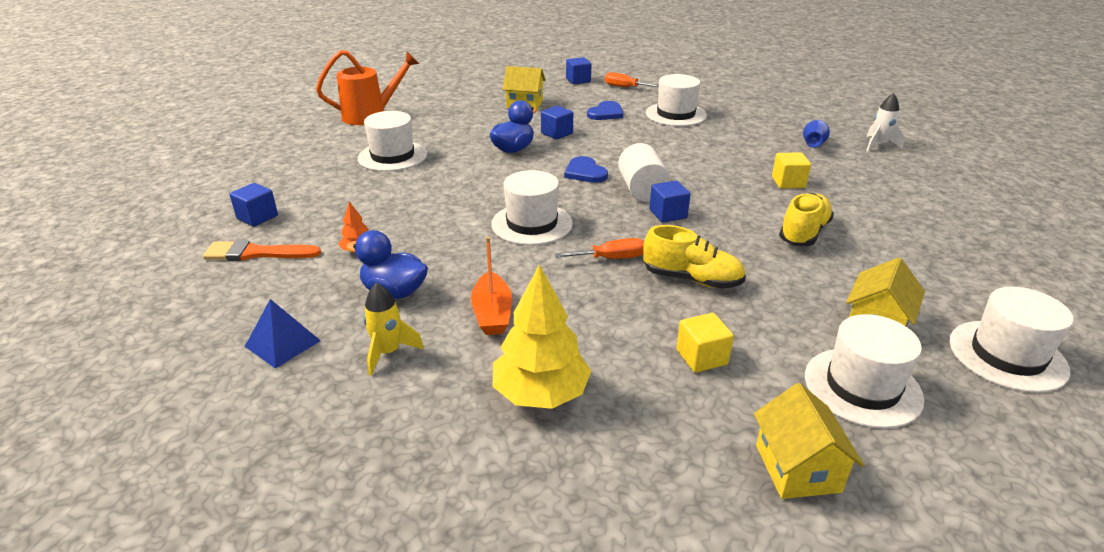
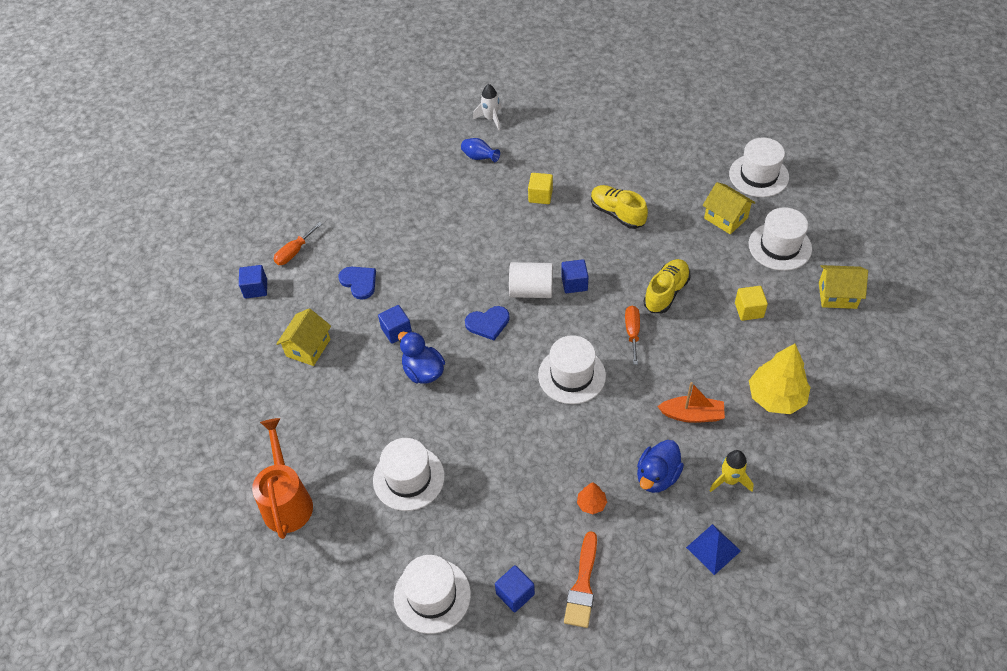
camera: 75 degrees left, 20 degrees up
white hat [646,74,707,126] -> white hat moved to [394,555,471,634]

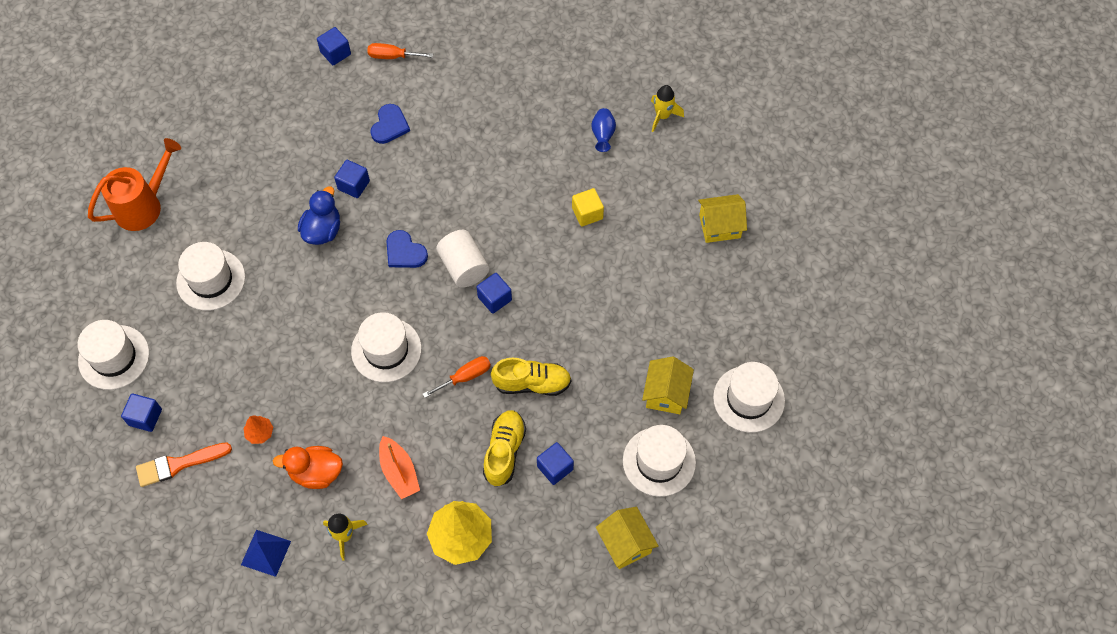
camera: 55 degrees right, 10 degrees up
yellow house [276,308,331,366] -> yellow house moved to [698,194,747,243]
white rocket [473,84,501,130] -> yellow rocket [651,85,684,132]
yellow shoe [591,185,648,229] -> yellow shoe moved to [483,410,526,487]
blue duck [637,440,684,493] -> orange duck [273,446,343,489]
yellow cube [735,286,768,321] -> blue cube [537,442,574,485]

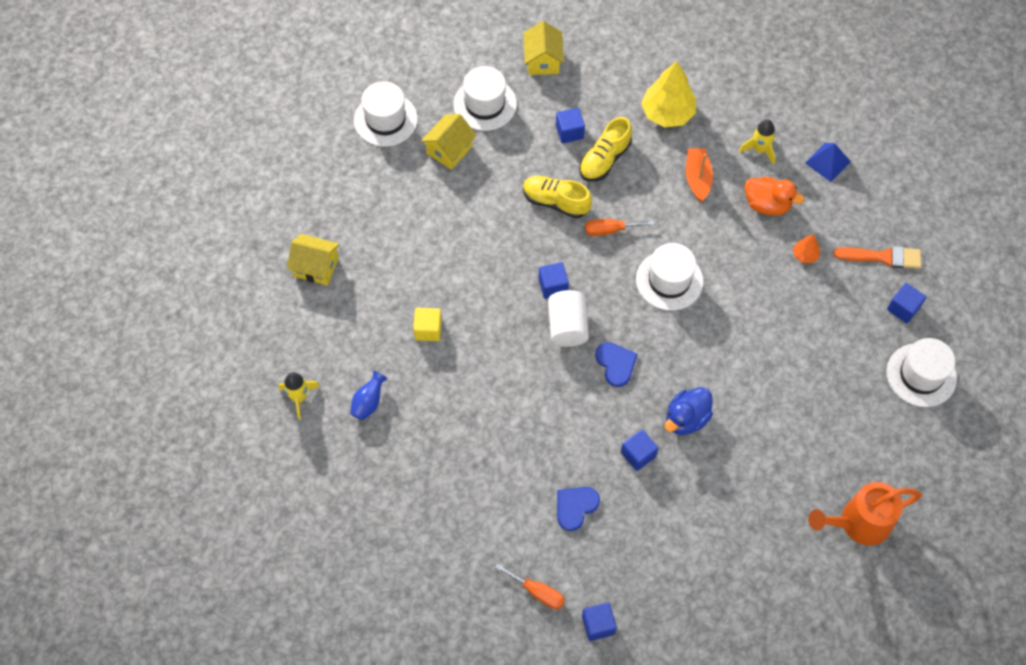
camera: 155 degrees left, 0 degrees up
white hat [176,242,245,311] -> none

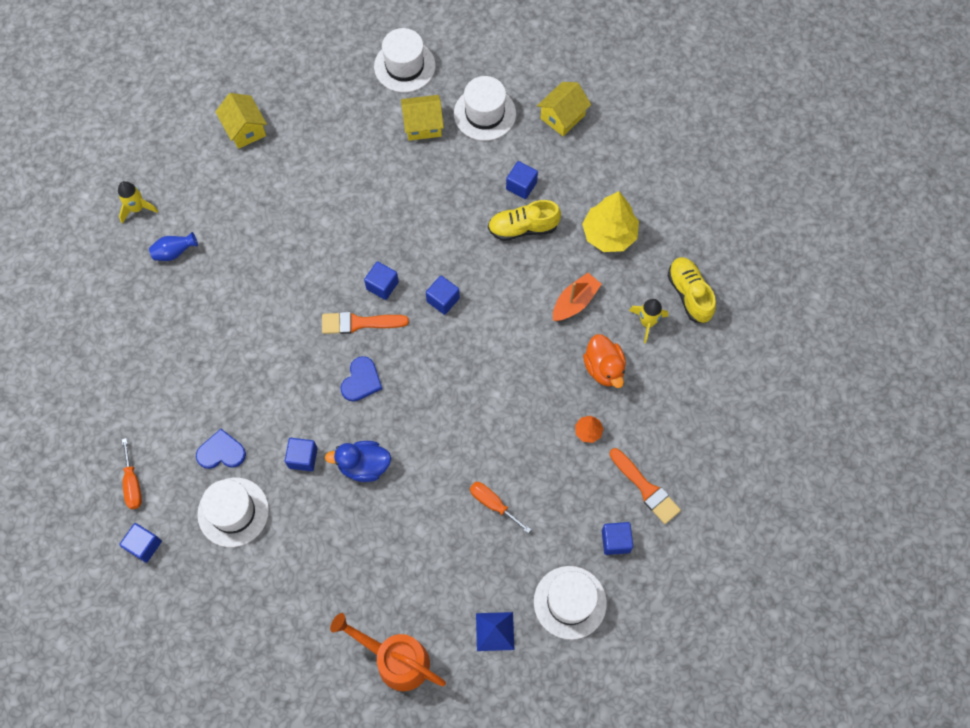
camera: 45 degrees right, 5 degrees up
yellow cube [413,308,442,341] -> none
yellow shoe [523,176,592,218] -> yellow shoe moved to [668,257,716,323]
white cylinder [548,290,589,347] -> orange brush [322,312,409,334]
orange screwdriver [585,219,654,236] -> orange screwdriver moved to [470,482,531,533]
white hat [636,243,704,311] -> white hat moved to [197,477,269,547]
blue pyramid [805,143,851,182] -> blue pyramid moved to [476,612,515,651]
none -> blue cube [426,275,460,315]

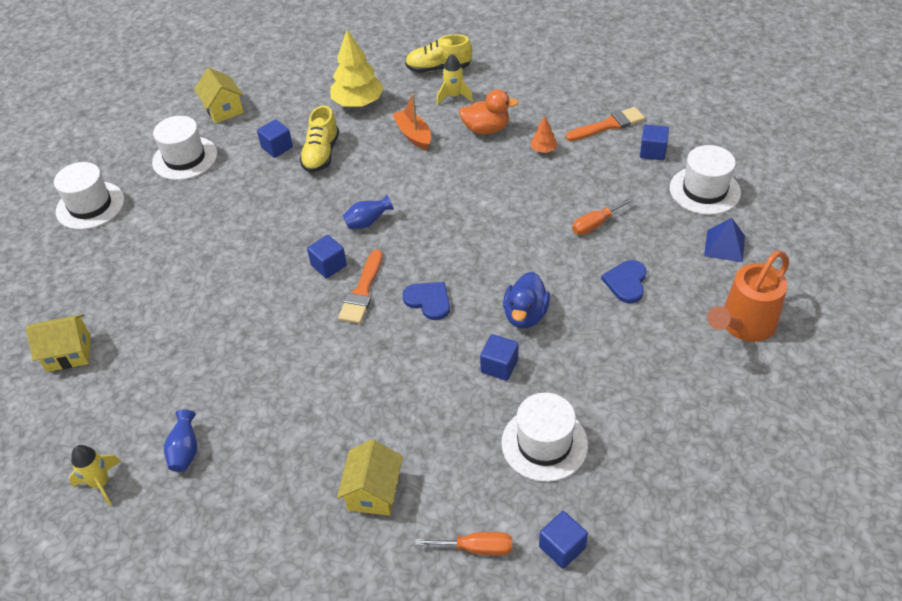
camera: 70 degrees left, 20 degrees down
blue heart [196,429,246,469] -> blue heart moved to [601,260,647,303]
yellow house [401,95,444,141] -> yellow house moved to [337,439,403,516]
blue cube [426,275,460,315] -> blue vase [343,195,394,229]

